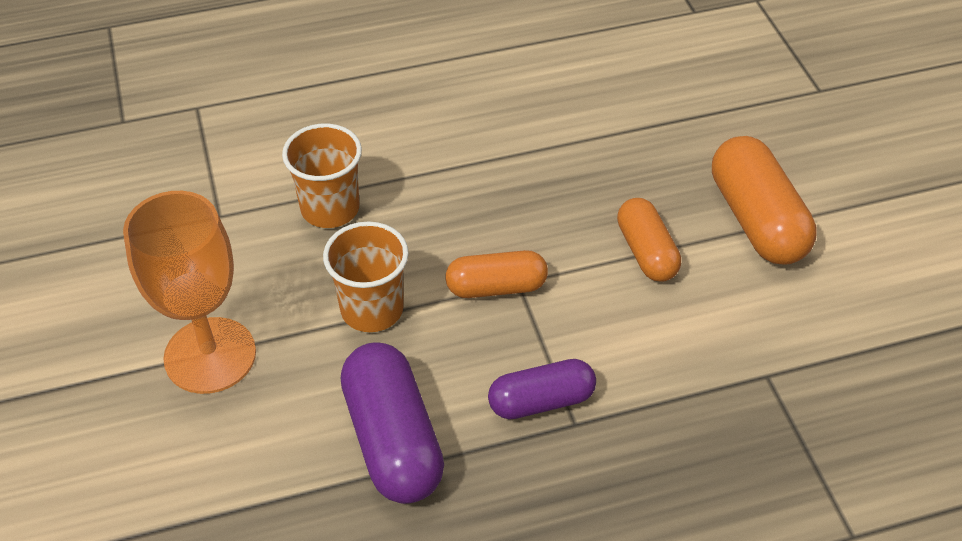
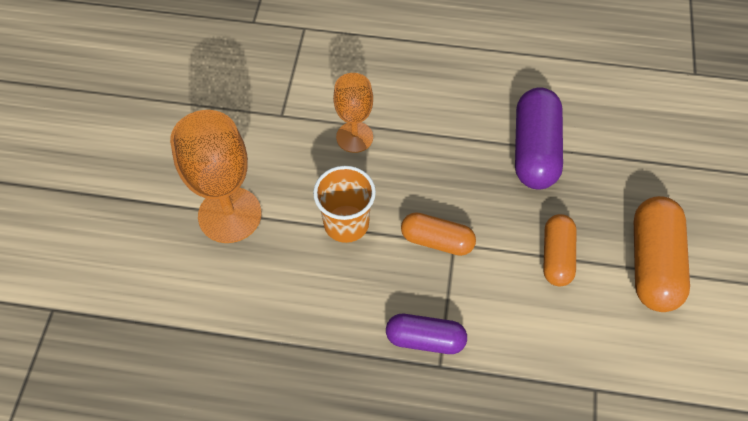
camera: 25 degrees right, 10 degrees up
orange cup [282,124,362,228] -> orange goblet [333,73,373,153]
purple capsule [341,342,444,504] -> purple capsule moved to [515,87,563,189]

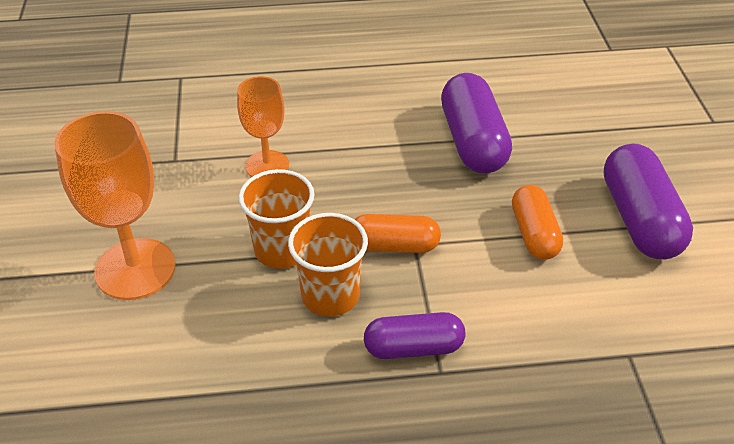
camera: 15 degrees left, 15 degrees down
orange capsule [634,196,690,312] -> purple capsule [604,144,693,259]
none -> orange cup [288,213,368,316]

